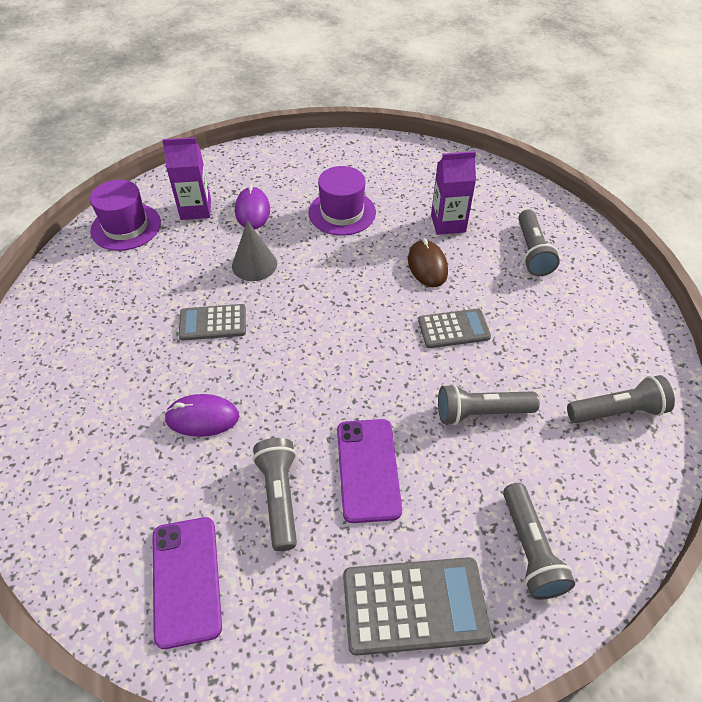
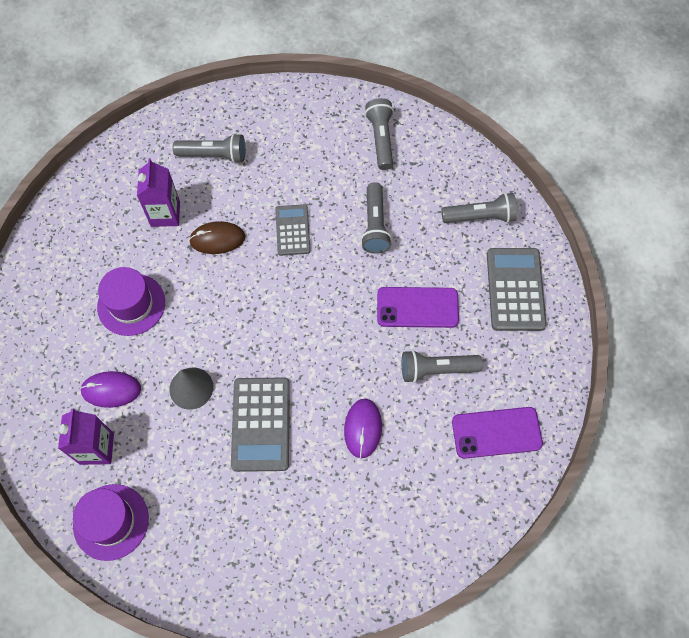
camera: 85 degrees left, 15 degrees up
grey calculator [178,304,246,341] -> grey calculator [231,377,290,472], size x1.57

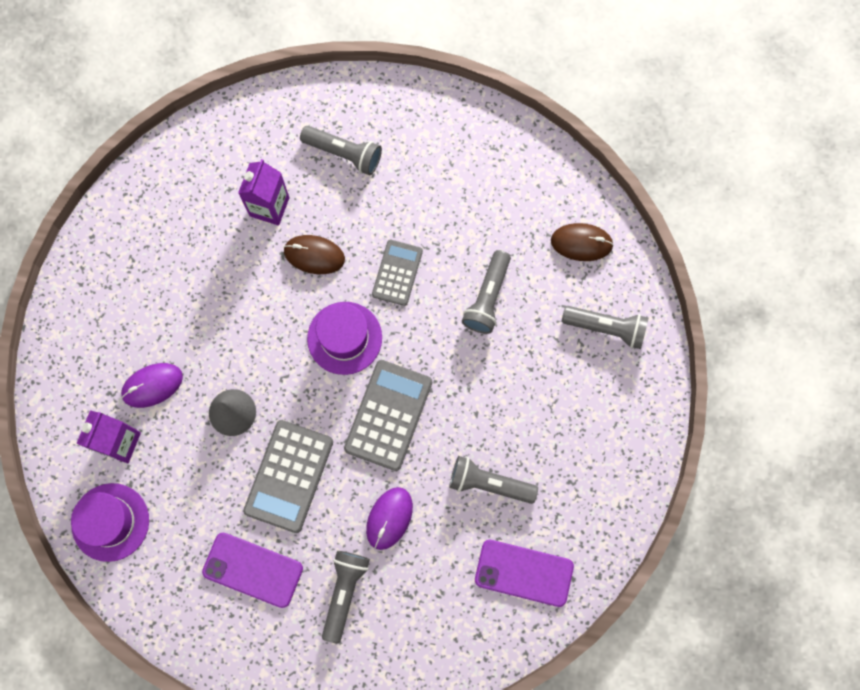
camera: 20 degrees right, 10 degrees up
purple mouse [80,371,141,408] -> purple mouse turned 45 degrees counterclockwise [121,363,183,408]
purple hat [97,267,165,336] -> purple hat moved to [307,302,382,375]
grey flashlight [365,98,394,170] -> grey flashlight moved to [322,551,370,644]
purple phone [377,287,459,328] -> purple phone moved to [202,533,303,608]
grey calculator [487,248,547,331] -> grey calculator moved to [344,360,432,471]
none -> brown mouse [551,223,614,261]

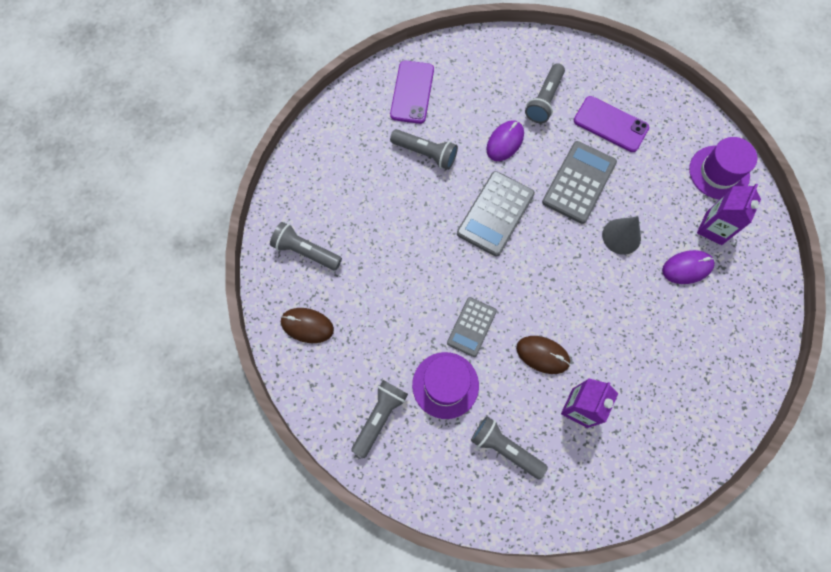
camera: 170 degrees left, 5 degrees down
purple hat [307,302,382,375] -> purple hat moved to [412,352,479,419]
grey flashlight [462,250,511,334] -> grey flashlight moved to [351,380,408,458]
purple phone [475,540,574,607] -> purple phone turned 75 degrees clockwise [390,60,434,124]

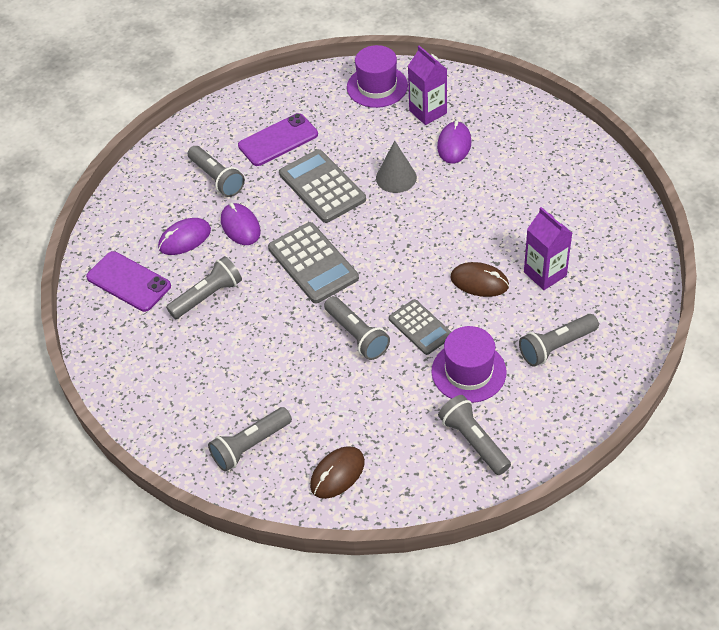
camera: 60 degrees left, 20 degrees down
brown mouse [516,336,571,374] -> brown mouse turned 60 degrees clockwise [450,262,509,297]
none -> purple mouse [158,218,211,255]
none -> grey flashlight [324,296,390,360]

